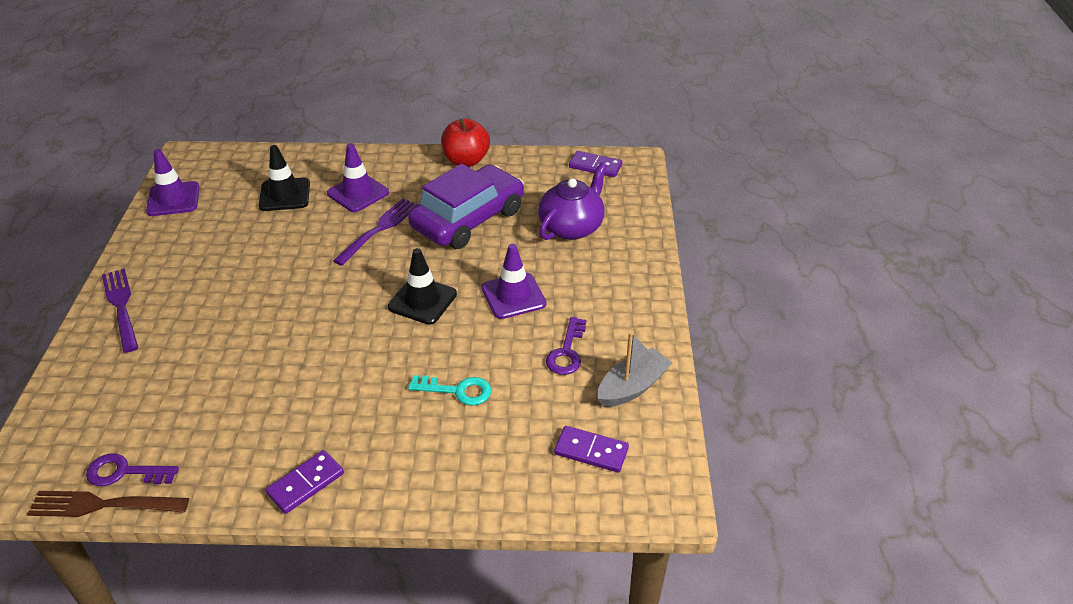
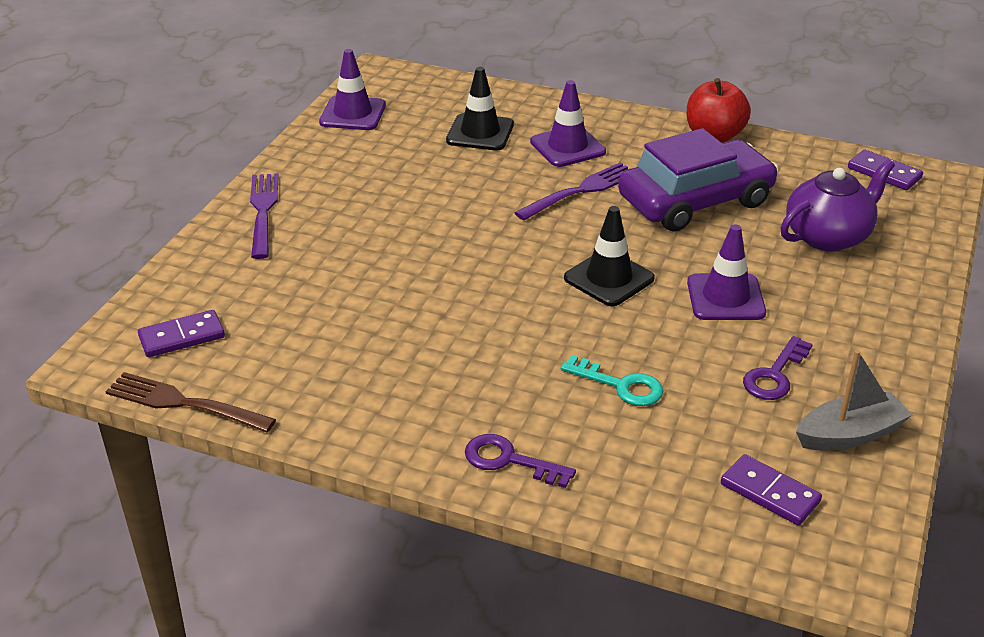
camera: 20 degrees right, 5 degrees down
purple key [86,453,179,486] -> purple key moved to [465,434,576,488]
purple domino [265,450,344,514] -> purple domino moved to [138,310,225,357]

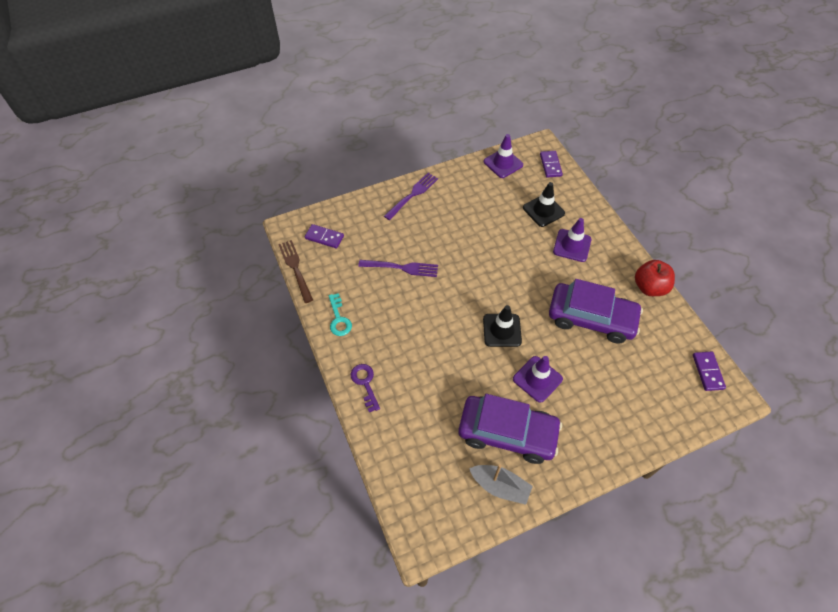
camera: 45 degrees right, 20 degrees up
purple fork [515,162,631,221] -> purple fork moved to [358,260,438,277]
turquoise key [560,355,663,406] -> turquoise key moved to [328,293,352,336]
purple domino [721,454,822,525] -> purple domino moved to [540,151,563,177]
purple key [743,336,813,400] -> purple car [458,394,562,464]
purple teapot [781,159,895,251] -> none

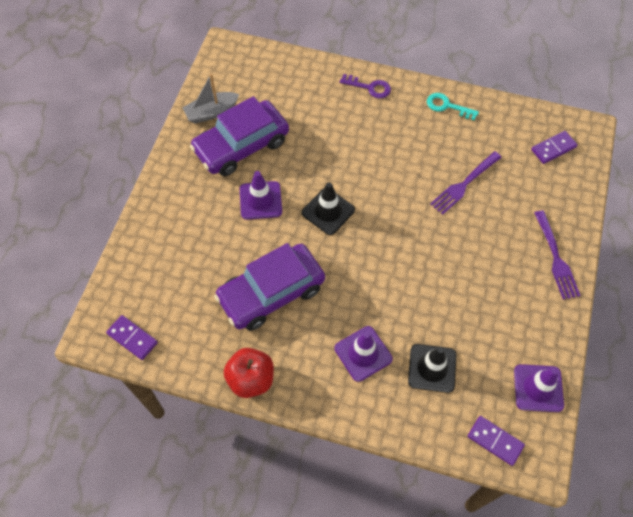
camera: 130 degrees right, 5 degrees up
brown fork [278,240,313,303] -> none

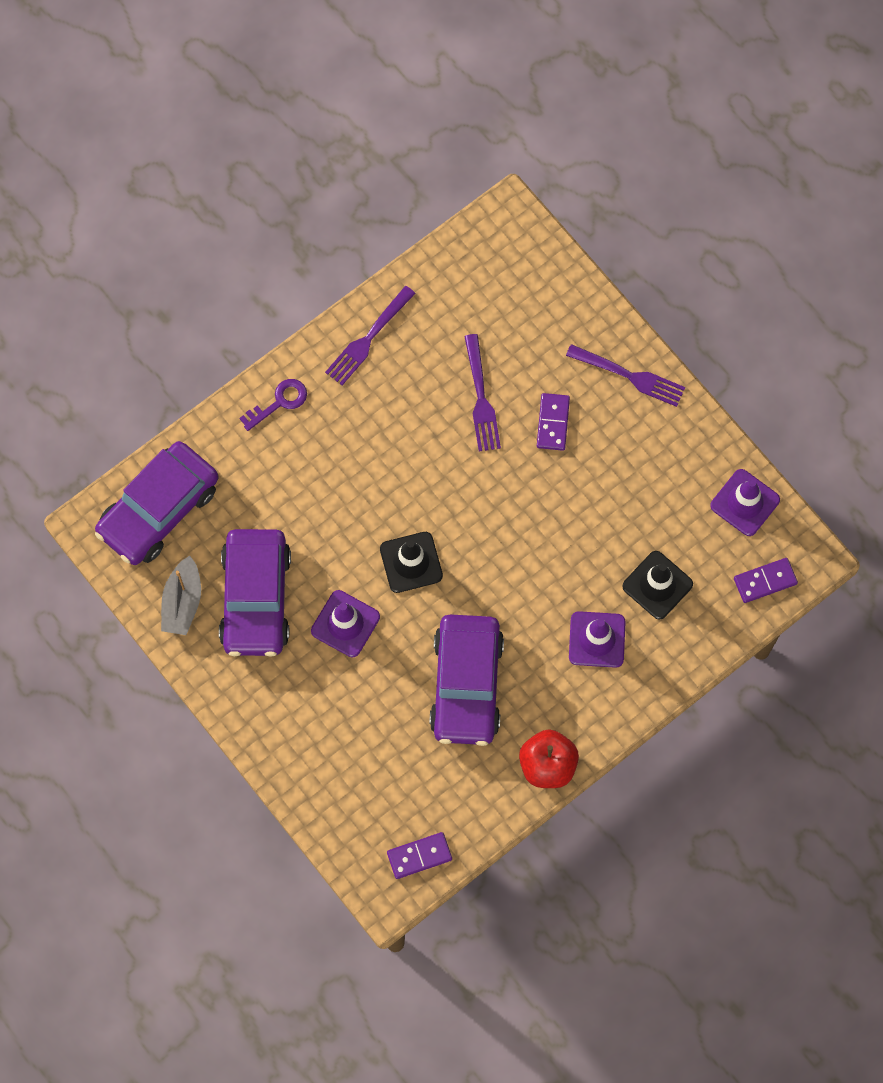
camera: 55 degrees left, 10 degrees up
turquoise key [427,93,479,121] -> purple fork [325,286,416,385]
purple domino [531,131,578,164] -> purple domino moved to [537,393,570,451]
none -> purple car [95,441,219,565]

